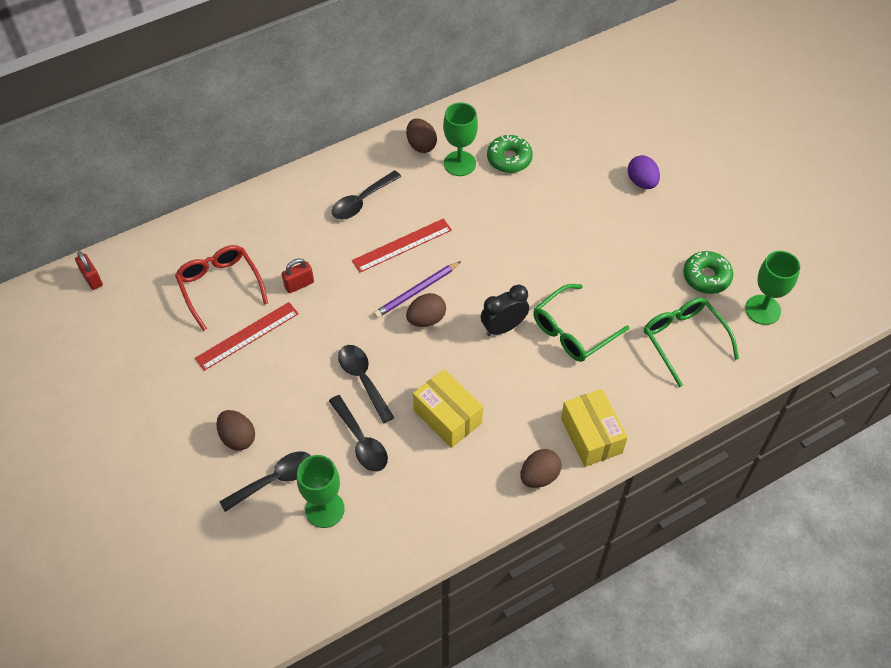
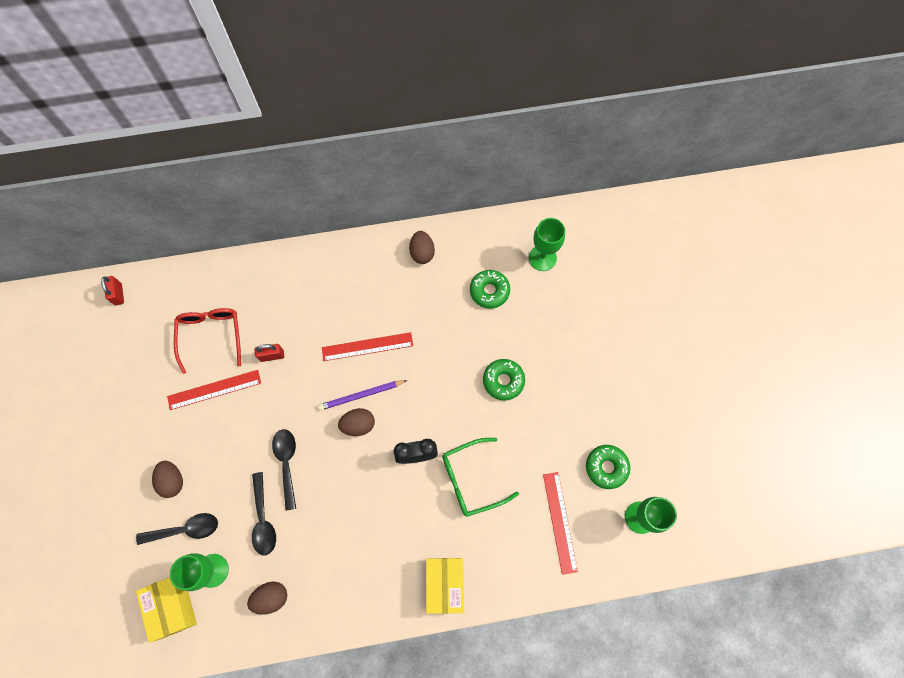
camera: 20 degrees right, 15 degrees up
black spoon [332,170,401,220] -> none
yellow box [413,369,483,448] -> yellow box moved to [136,577,197,643]
green goblet [443,103,478,176] -> green goblet moved to [529,218,565,271]
brown egg [520,449,561,488] -> brown egg moved to [247,582,287,615]
purple egg [628,155,660,189] -> none
green glasses [644,297,739,387] -> red ruler [543,472,578,575]
none -> green donut [483,359,525,401]

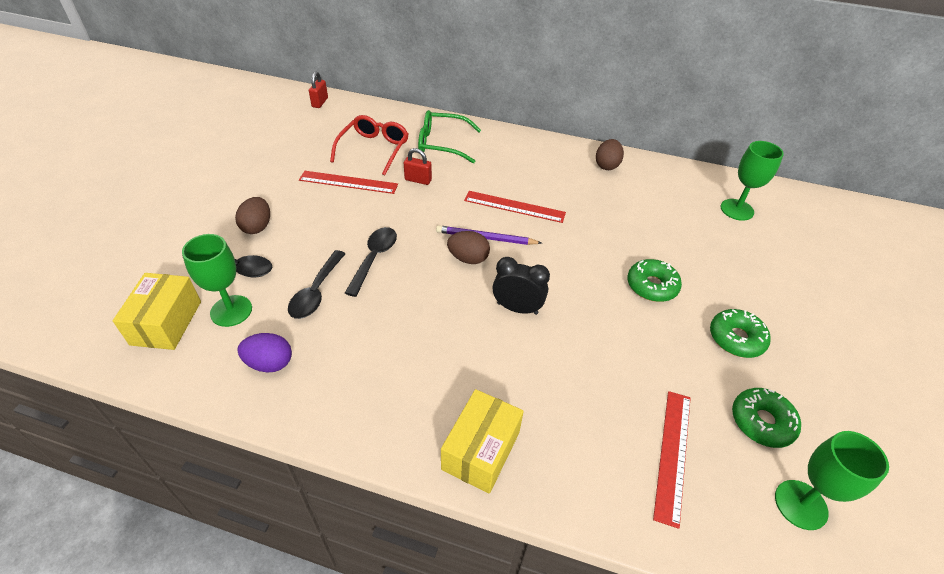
camera: 25 degrees right, 25 degrees down
brown egg [247,582,287,615] -> purple egg [237,333,292,372]
green glasses [442,438,519,517] -> green glasses moved to [418,110,481,163]
green donut [470,270,510,309] -> green donut moved to [710,309,771,358]

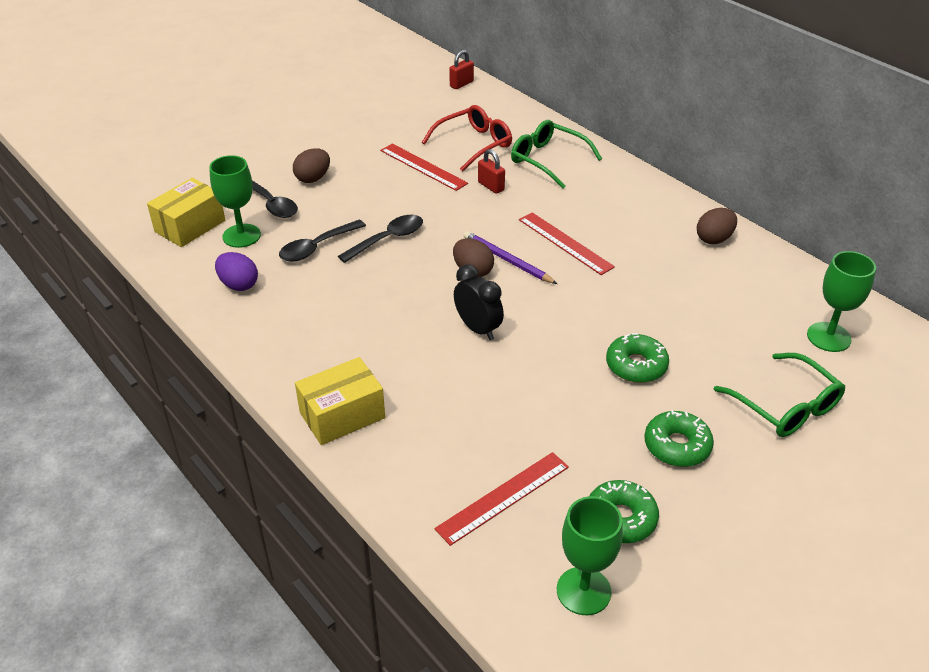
camera: 35 degrees right, 5 degrees down
none -> green glasses [714,353,845,437]

